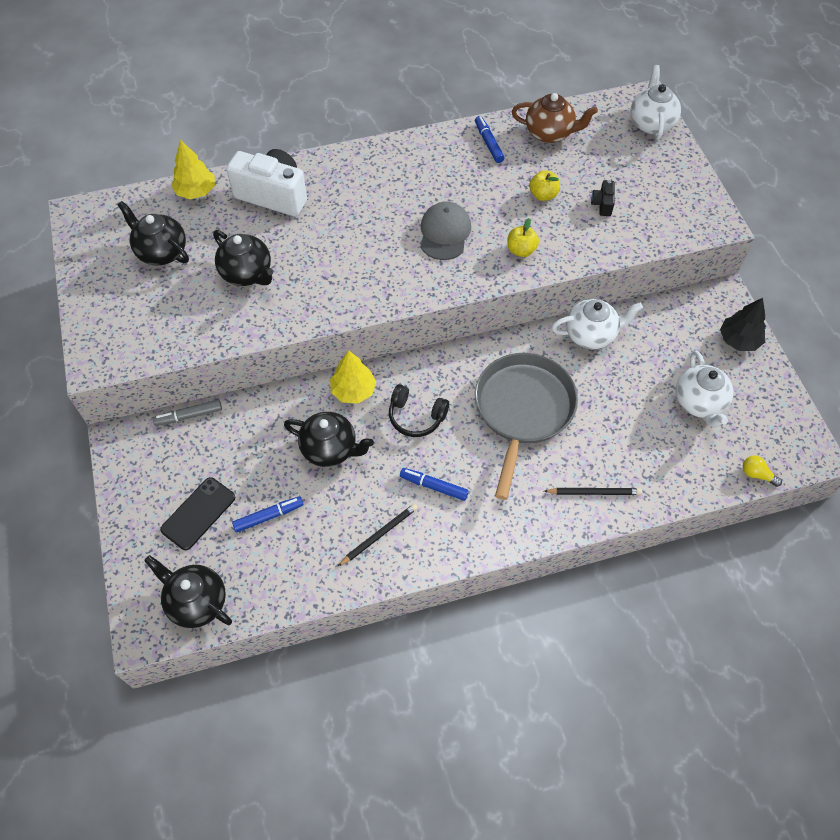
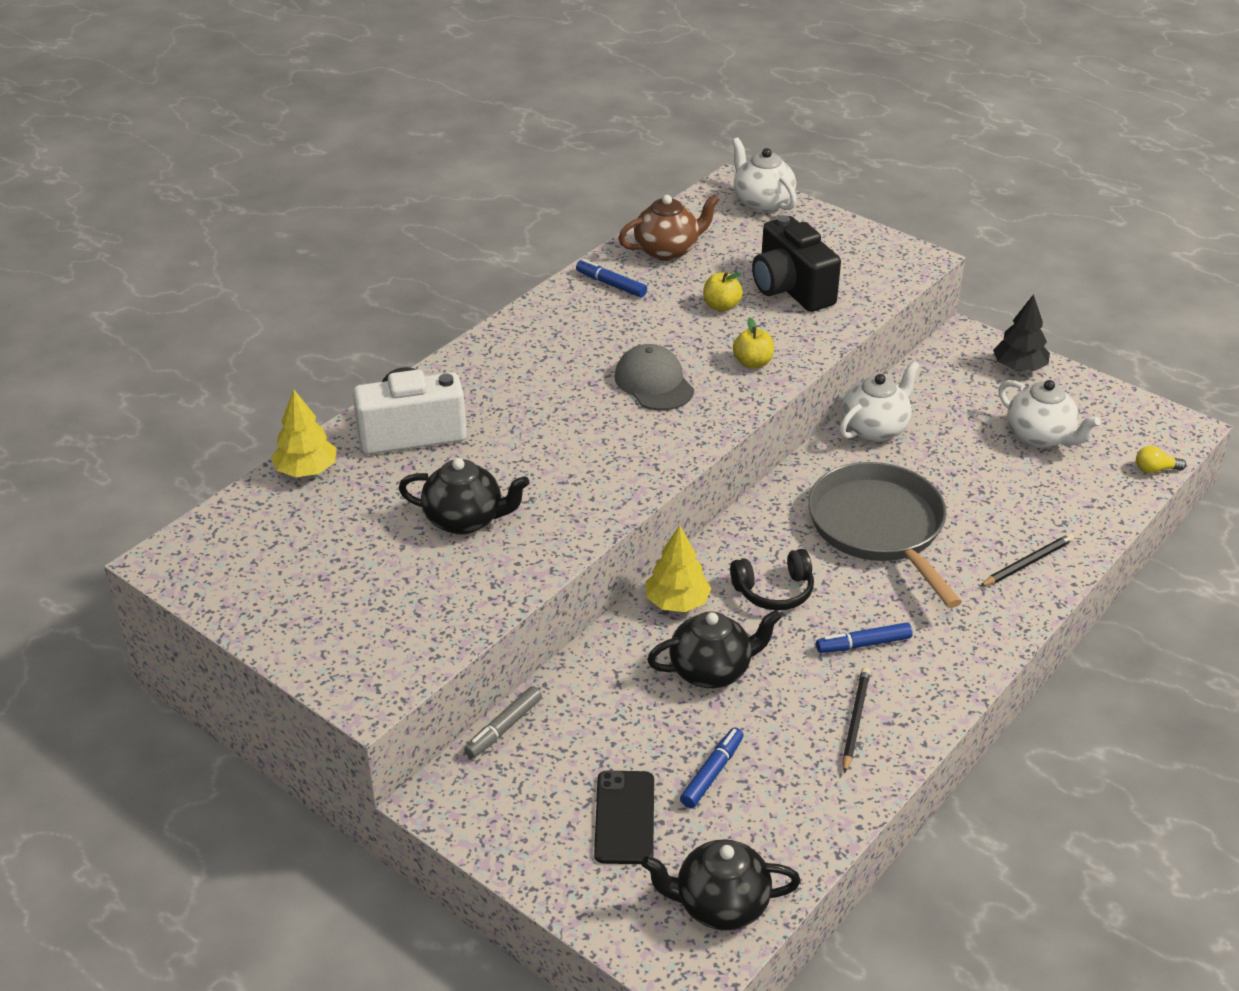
camera: 35 degrees left, 20 degrees down
black teapot [118,201,189,266] -> none
black camera [591,180,615,216] -> black camera [752,215,841,312], size x2.30

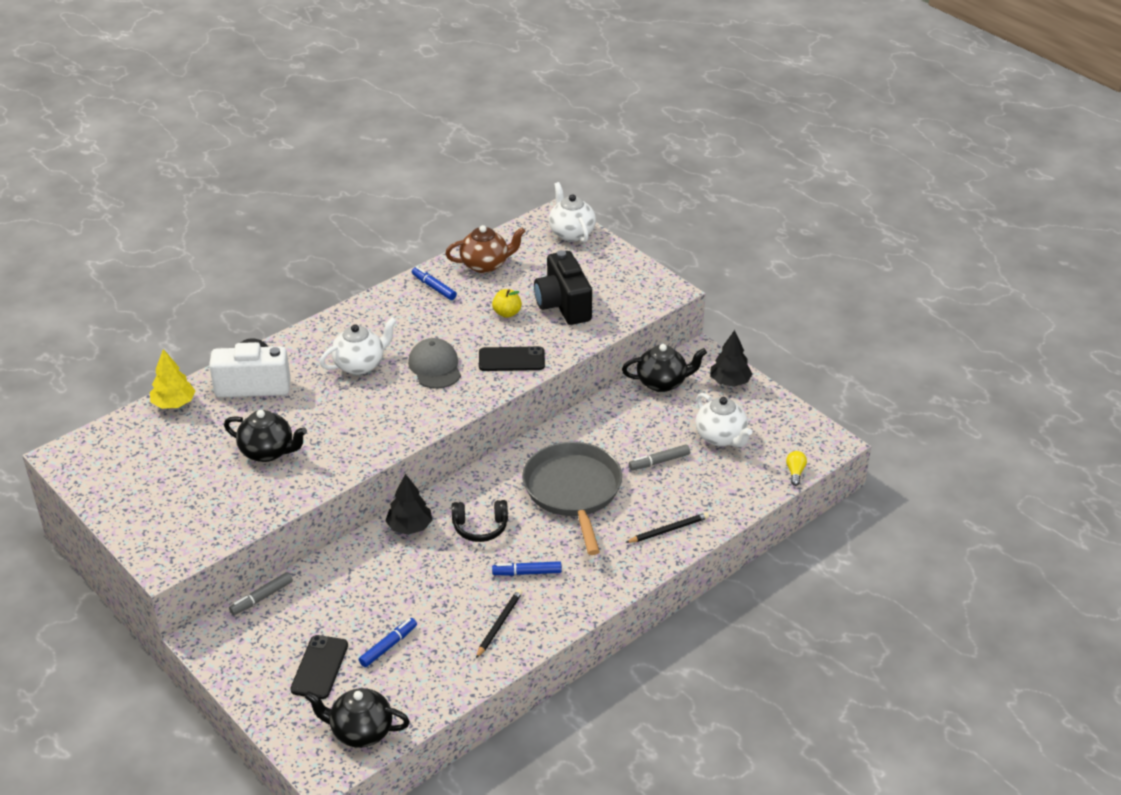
camera: 10 degrees right, 0 degrees up
yellow tree [646,525,711,612] -> black tree [385,474,432,535]
black teapot [647,610,781,688] -> black teapot moved to [622,344,707,392]
yellow apple [733,317,774,369] -> black phone [479,346,545,371]
white teapot [839,361,920,442] -> white teapot moved to [320,317,397,375]
yellow light bulb [1136,446,1186,474] -> yellow light bulb turned 90 degrees clockwise [786,451,807,486]
none -> grey marker [629,444,690,470]

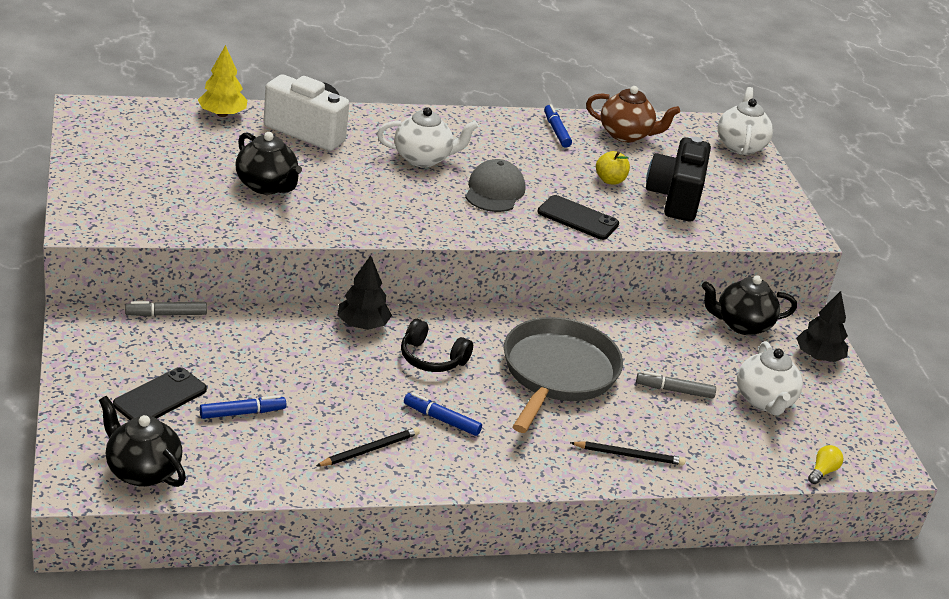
camera: 25 degrees right, 5 degrees down
black teapot [622,344,707,392] -> black teapot turned 150 degrees clockwise [702,275,797,335]

